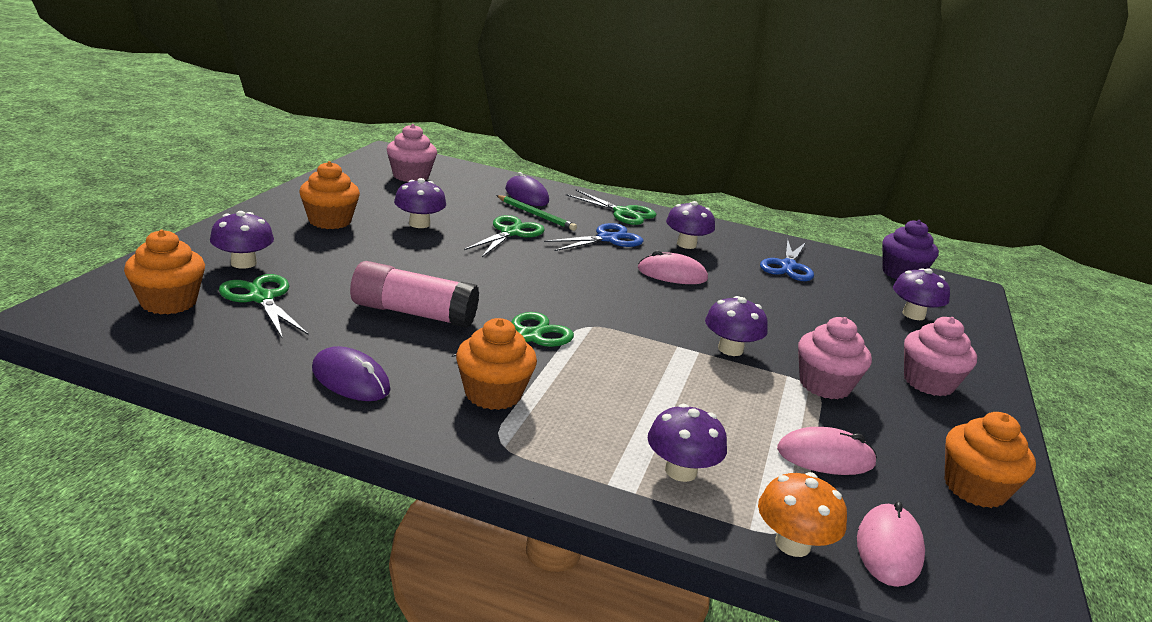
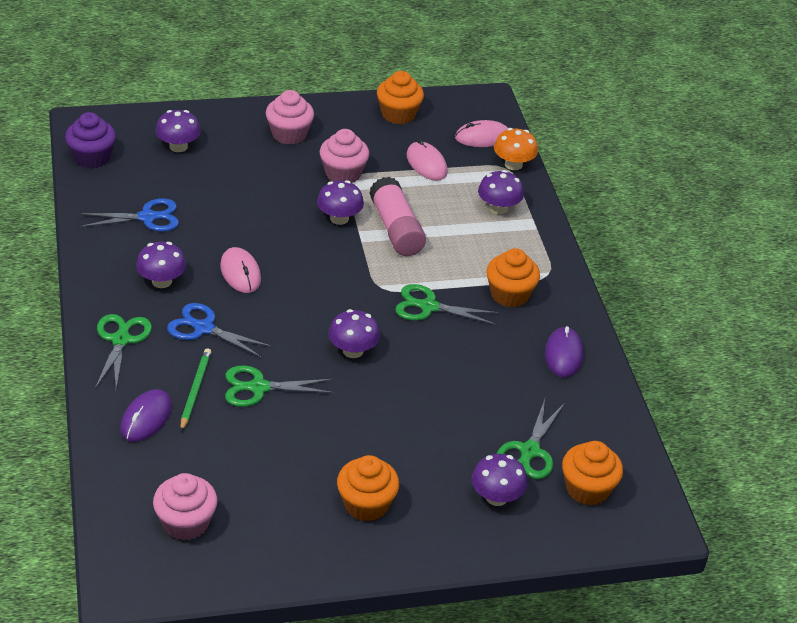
camera: 120 degrees left, 15 degrees up
pink glue stick [350,261,479,328] -> pink glue stick moved to [369,177,426,256]
purple mushroom [394,178,446,228] -> purple mushroom moved to [329,309,380,358]

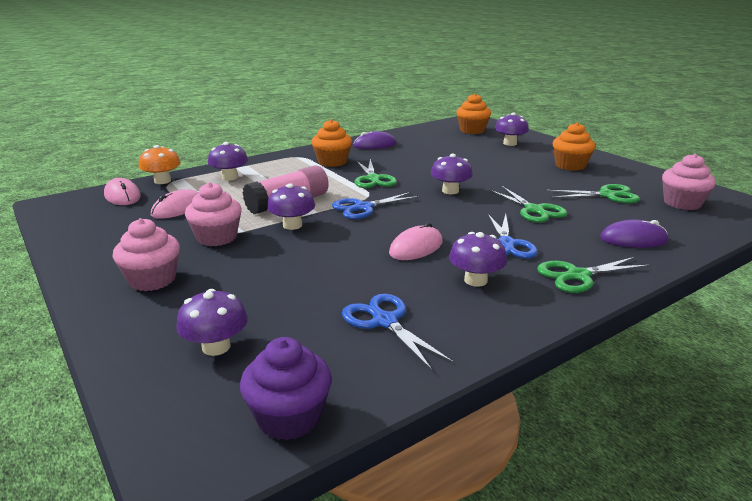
camera: 110 degrees left, 15 degrees down
green pencil [180,348,211,431] -> none
orange cupcake [377,71,424,124] -> none
green scissors [497,399,564,479] -> green scissors moved to [547,184,640,203]
none -> blue scissors [332,192,420,219]

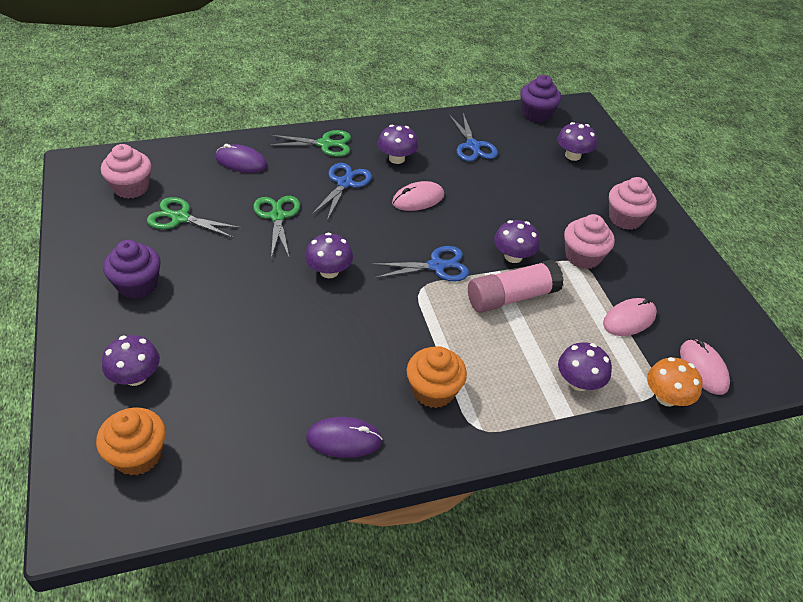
camera: 165 degrees left, 20 degrees up
green scissors [354,159,397,188] -> none
orange cupcake [553,122,596,171] -> purple cupcake [103,240,161,299]

